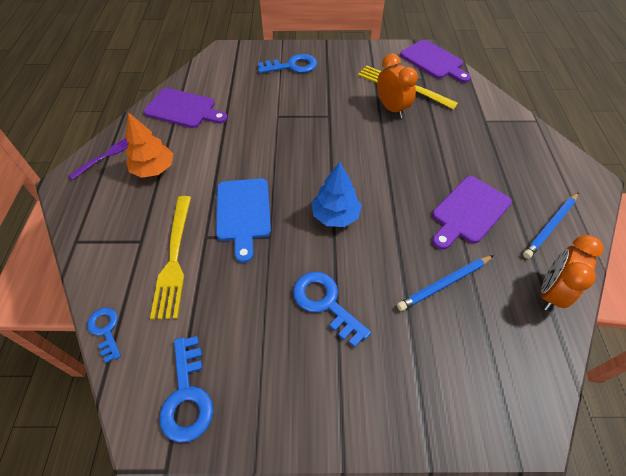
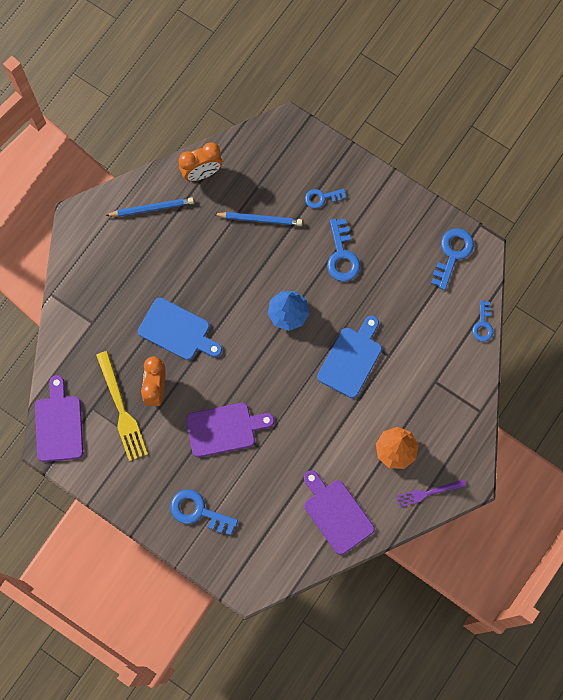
camera: 145 degrees left, 20 degrees up
yellow fork [150,196,191,320] -> none
purple cutting board [432,176,512,250] -> purple cutting board moved to [186,403,274,457]
none -> blue cutting board [138,298,222,360]
none -> blue key [305,189,346,209]

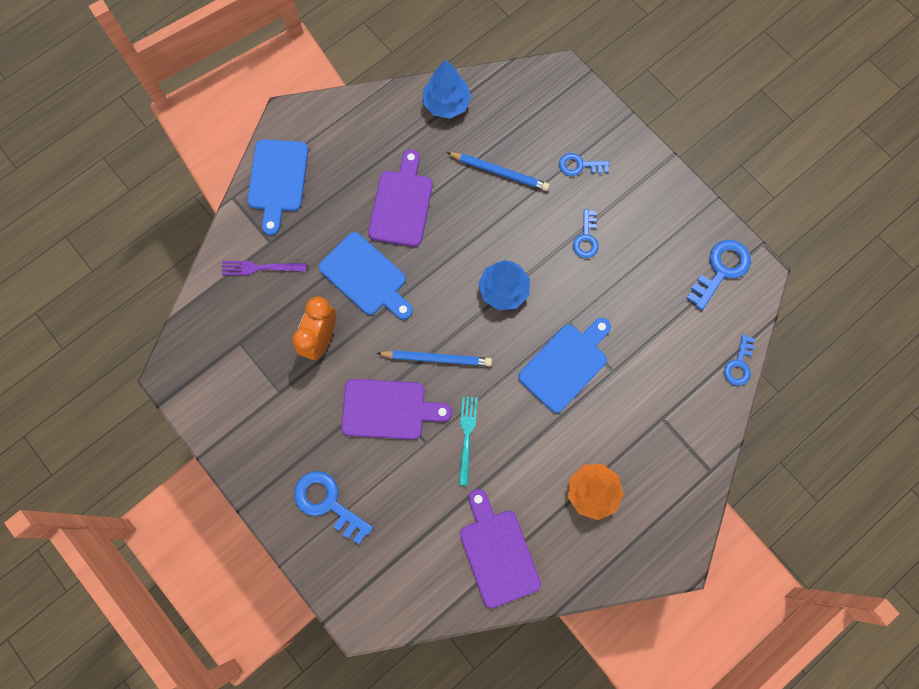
camera: 15 degrees right, 0 degrees up
purple cutting board [35,375,83,462] -> purple cutting board moved to [368,149,433,247]
yellow fork [96,351,148,461] -> none
blue pencil [105,197,194,217] -> blue pencil moved to [376,350,492,366]
orange clock [179,142,222,181] -> blue tree [423,59,471,118]
blue key [327,219,360,281] -> blue key [573,209,599,258], size x0.63
purple fork [396,480,466,507] -> purple fork moved to [222,261,306,275]
none -> blue cutting board [247,139,309,235]
none -> turquoise fork [459,397,478,486]

